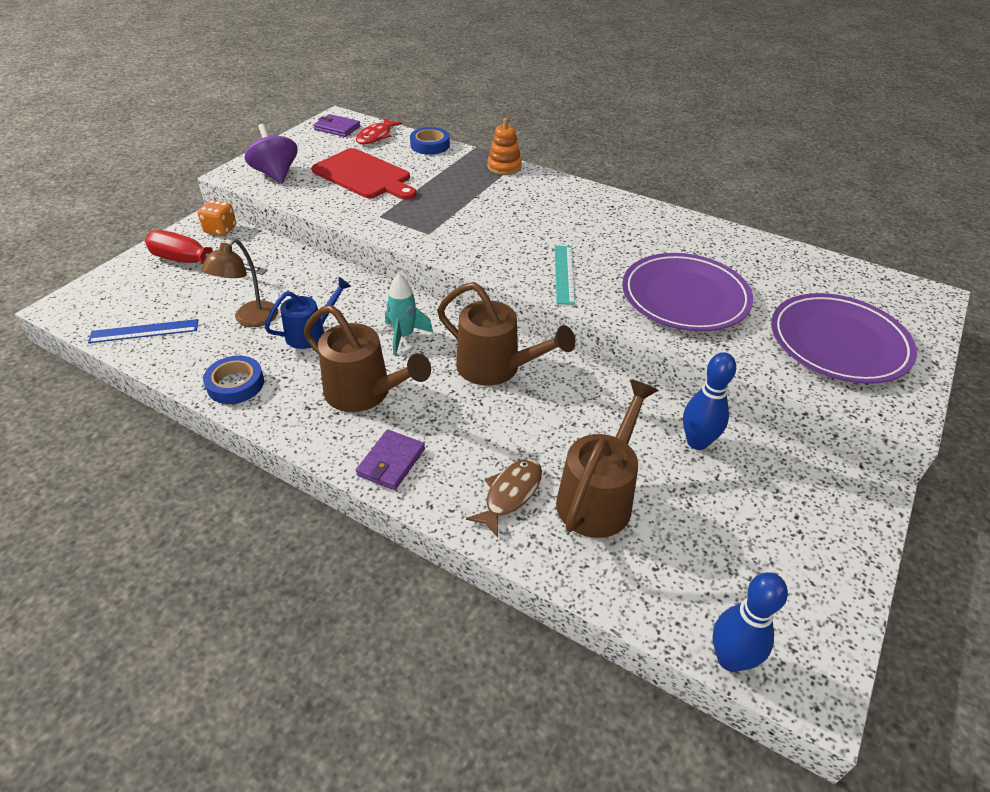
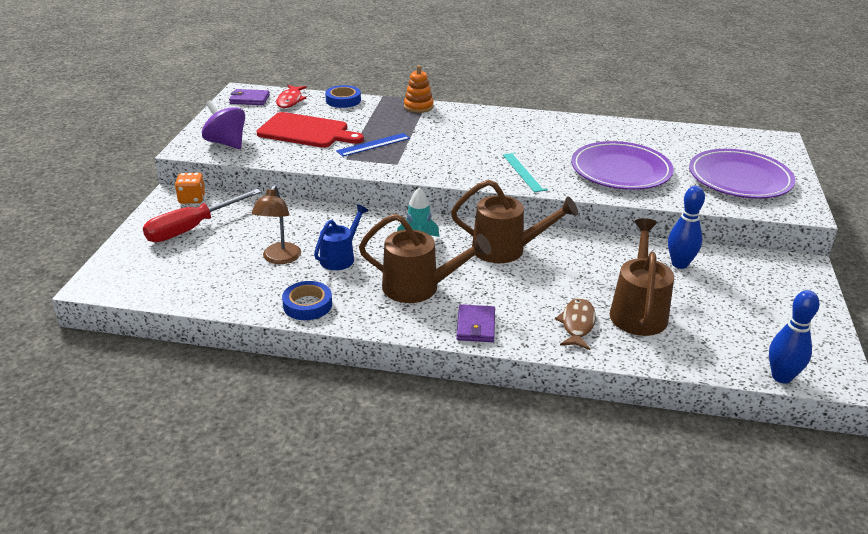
camera: 20 degrees left, 10 degrees down
blue ruler [88,319,198,343] -> blue ruler moved to [336,133,410,157]
red screwdriver [145,230,268,275] -> red screwdriver turned 45 degrees counterclockwise [143,189,261,242]

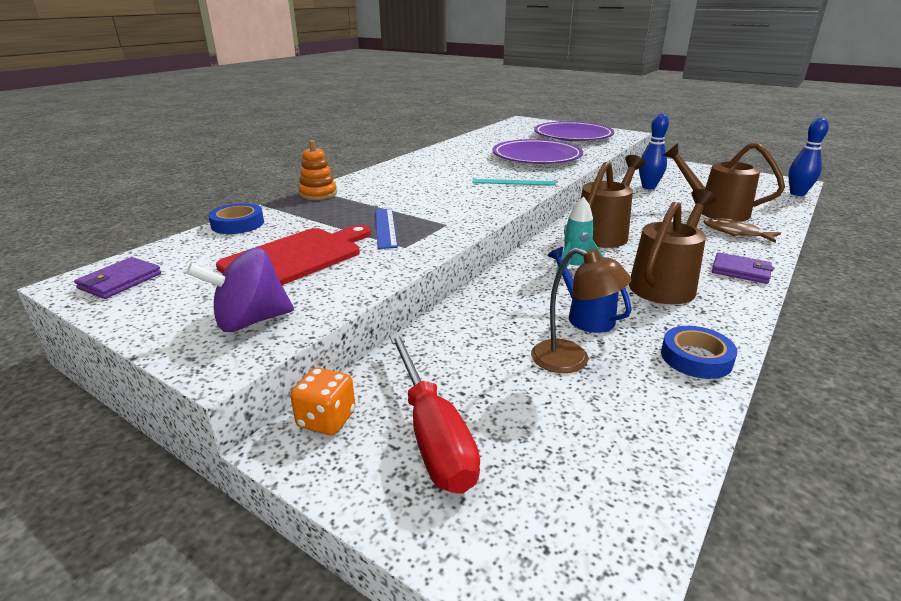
camera: 65 degrees left, 5 degrees down
red fish [276,85,307,108] -> none

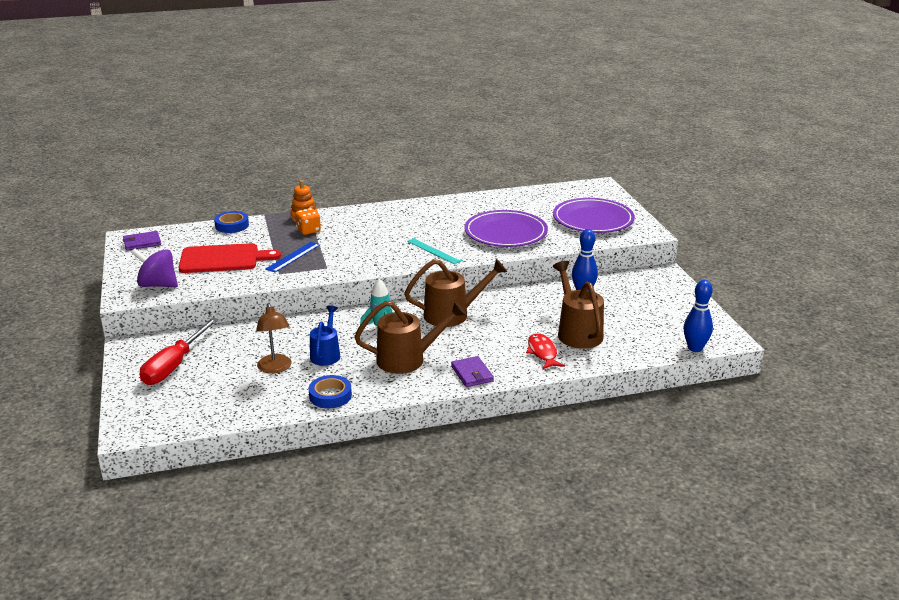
camera: 40 degrees right, 0 degrees up
orange dice [290,368,355,435] -> orange dice moved to [295,208,321,235]
brown fish [704,218,781,243] -> red fish [526,333,565,370]

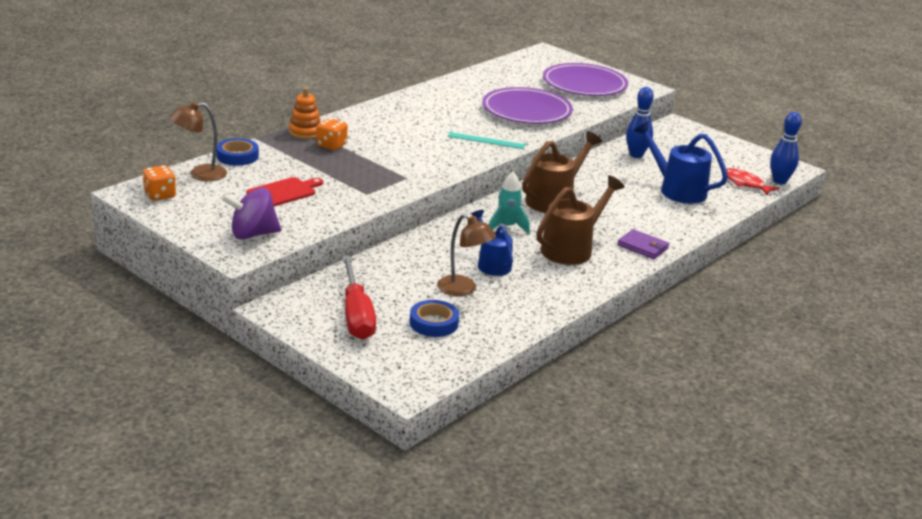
camera: 35 degrees left, 0 degrees up
purple wallet [123,231,161,251] -> orange dice [142,165,176,201]
red cutting board [179,243,281,273] -> red cutting board [247,177,323,206], size x0.65
blue ruler [265,242,320,272] -> none
blue tape [309,375,352,408] -> blue tape moved to [410,300,459,337]
red fish [526,333,565,370] -> red fish moved to [726,168,780,195]
brown watering can [553,261,604,349] -> blue watering can [634,121,728,204]
none -> brown lamp [170,102,227,181]

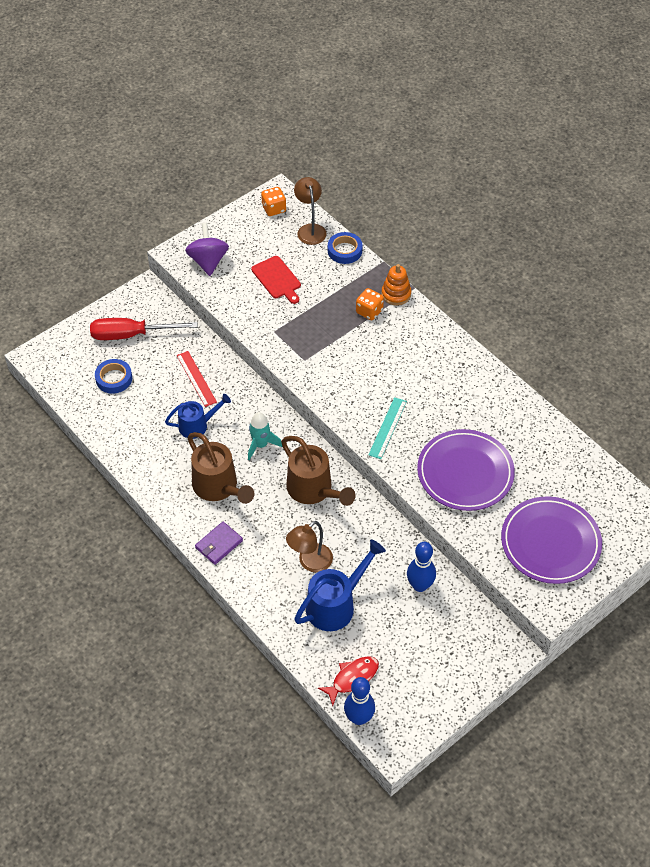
camera: 100 degrees right, 25 degrees up
brown lamp [437,214,496,296] -> brown lamp moved to [286,521,333,572]
none -> red ruler [177,351,217,407]

